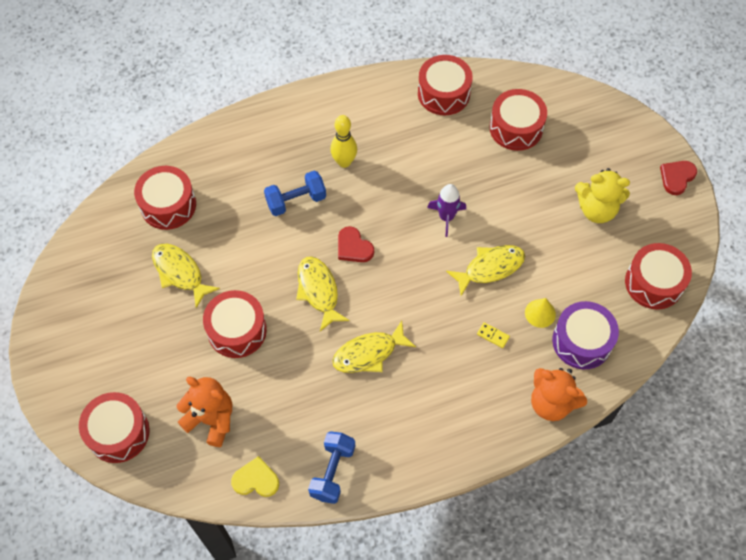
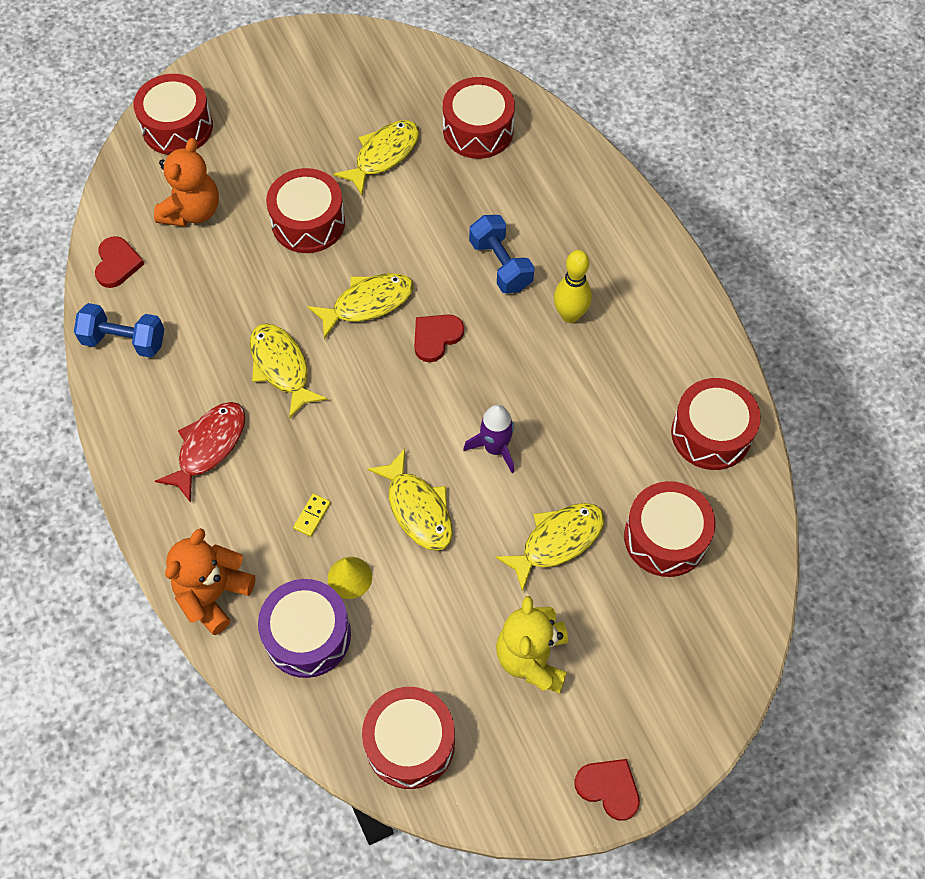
camera: 85 degrees right, 0 degrees up
yellow heart [231,456,279,497] -> red heart [95,236,144,288]
none -> red fish [155,402,246,503]
none -> yellow fish [495,503,605,592]

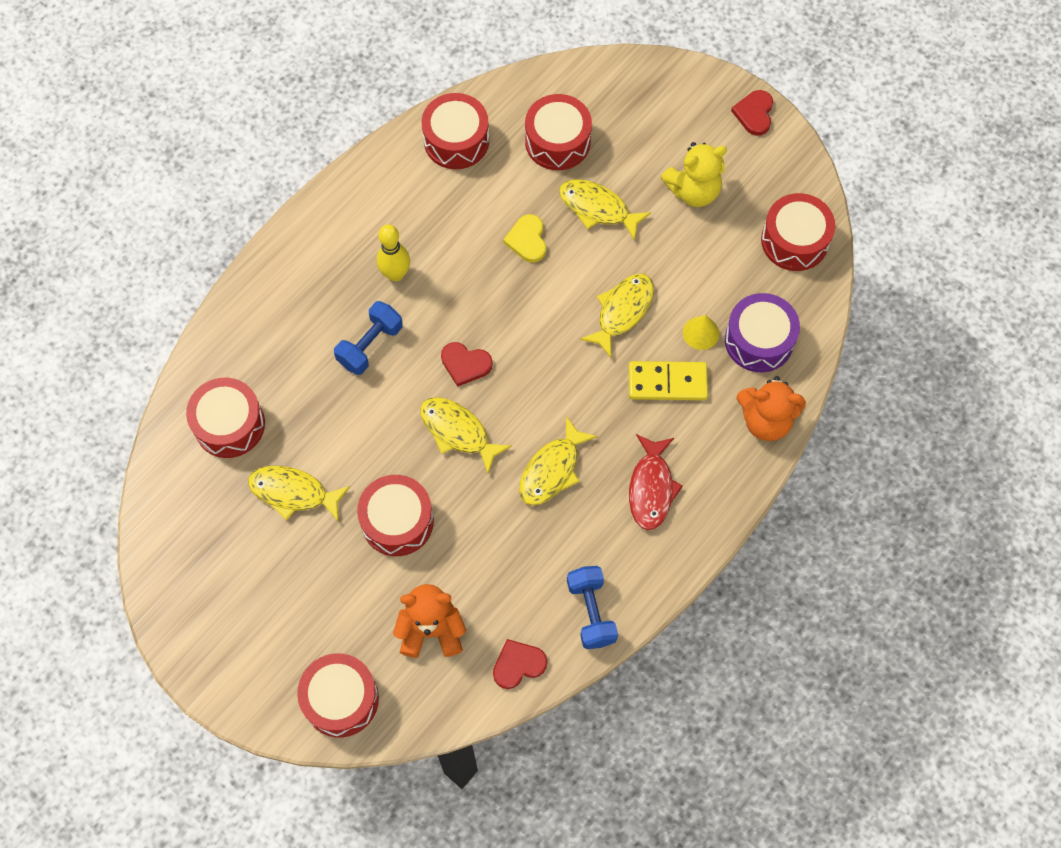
camera: 115 degrees left, 5 degrees up
red fish [155,402,246,503] -> red fish turned 90 degrees counterclockwise [629,434,683,530]
yellow domino [293,494,331,537] -> yellow domino [629,361,708,400], size x2.21
purple rocket [464,405,514,473] -> none
none -> yellow heart [503,214,546,263]

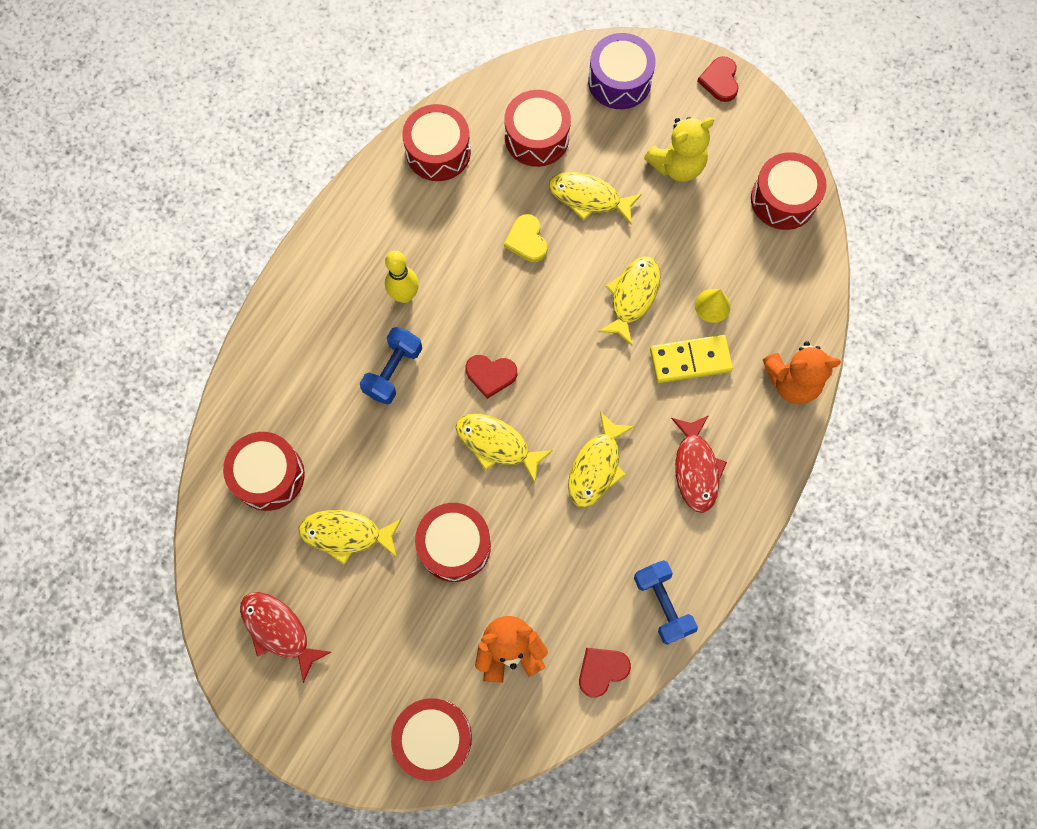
camera: 10 degrees left, 5 degrees up
purple drum [725,293,800,372] -> purple drum moved to [588,33,656,109]
none -> red fish [240,592,331,683]

